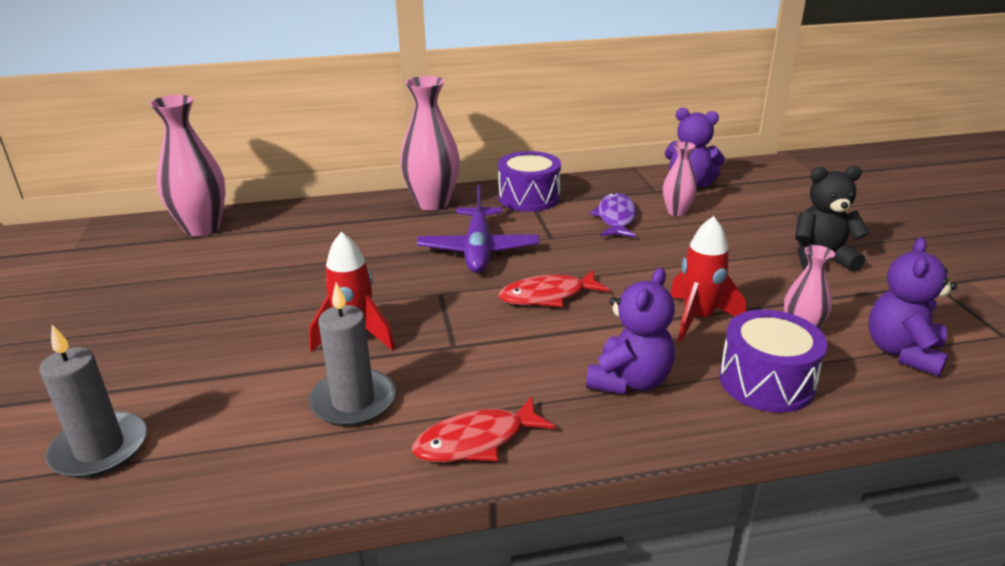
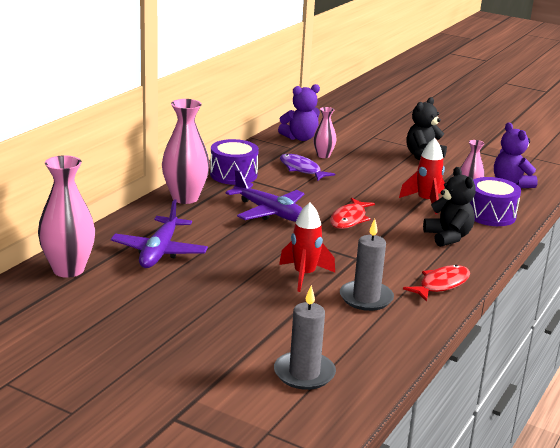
camera: 50 degrees left, 5 degrees down
red fish [412,396,555,462] -> red fish turned 150 degrees counterclockwise [403,265,470,302]
purple teddy bear [586,268,675,394] -> black teddy bear [423,167,476,247]
none -> purple plane [111,199,208,268]

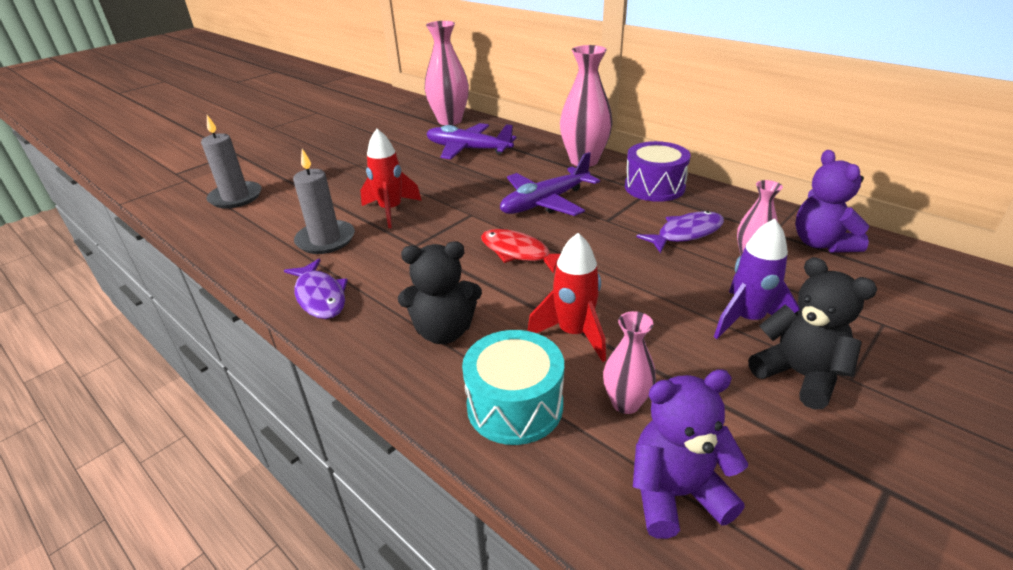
camera: 105 degrees right, 10 degrees up
red fish [403,265,470,302] -> purple fish [284,259,348,319]
purple drum [470,177,521,226] -> turquoise drum [462,330,564,445]
none -> purple rocket [714,218,800,339]

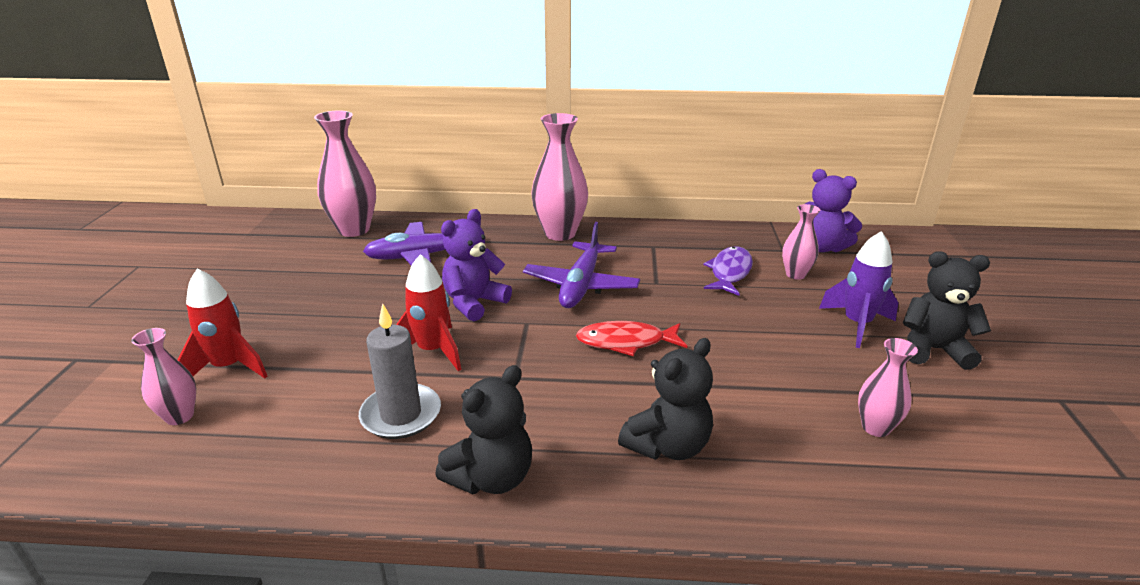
camera: 40 degrees left, 5 degrees down
grey candle [201,115,262,209] -> pink vase [131,328,196,425]
purple fish [284,259,348,319] -> black teddy bear [435,365,532,494]
turquoise drum [462,330,564,445] -> none
red rocket [527,233,606,362] -> red rocket moved to [178,268,267,379]
purple drum [625,141,691,202] -> none
purple teddy bear [633,369,748,539] -> purple teddy bear moved to [441,209,512,321]

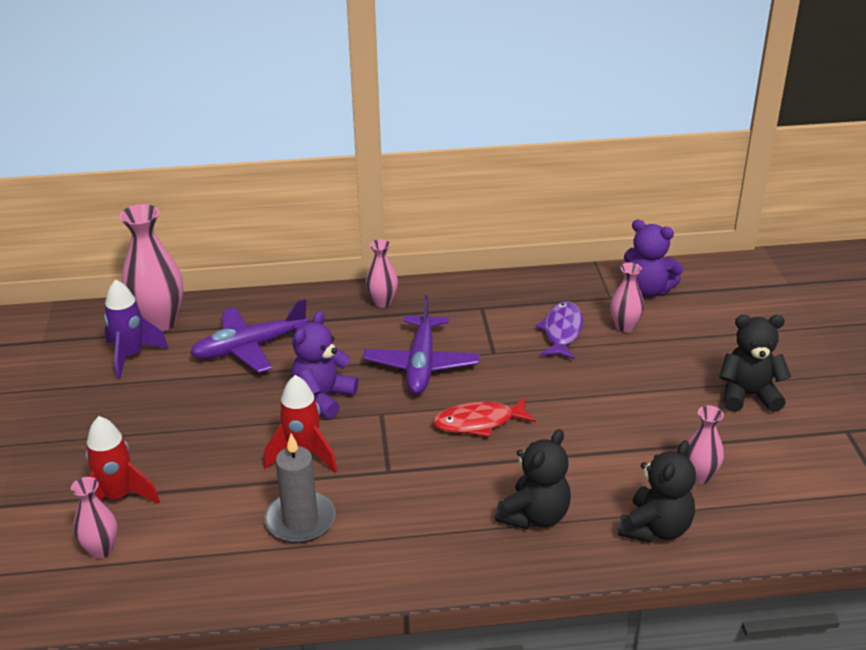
camera: 10 degrees left, 5 degrees up
black teddy bear [435,365,532,494] -> black teddy bear moved to [618,440,696,543]
pink vase [531,113,588,241] -> pink vase [366,239,398,308], size x0.55
purple rocket [819,231,898,348] -> purple rocket moved to [104,279,169,379]

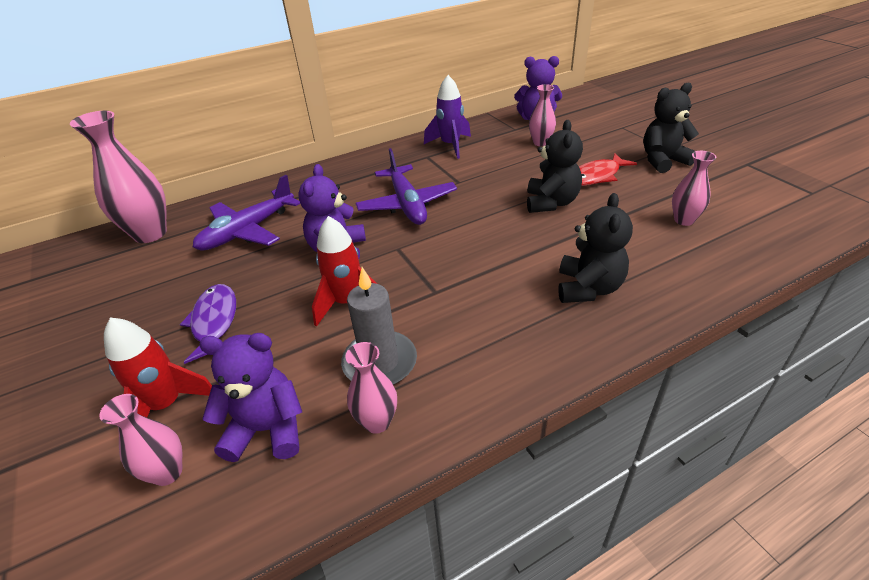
camera: 20 degrees left, 5 degrees up
purple rocket [104,279,169,379] -> purple rocket moved to [424,75,471,159]
pink vase [366,239,398,308] -> pink vase moved to [345,342,397,434]
red fish [433,397,536,437] -> red fish moved to [579,153,637,186]
purple fish [536,301,583,359] -> purple fish moved to [180,284,236,364]
black teddy bear [618,440,696,543] -> black teddy bear moved to [527,120,583,213]
none -> purple teddy bear [199,333,302,462]

